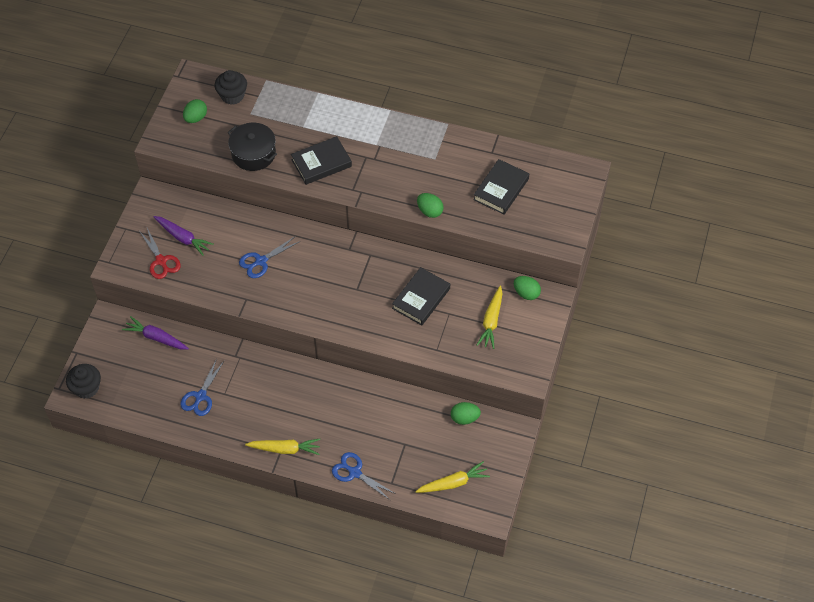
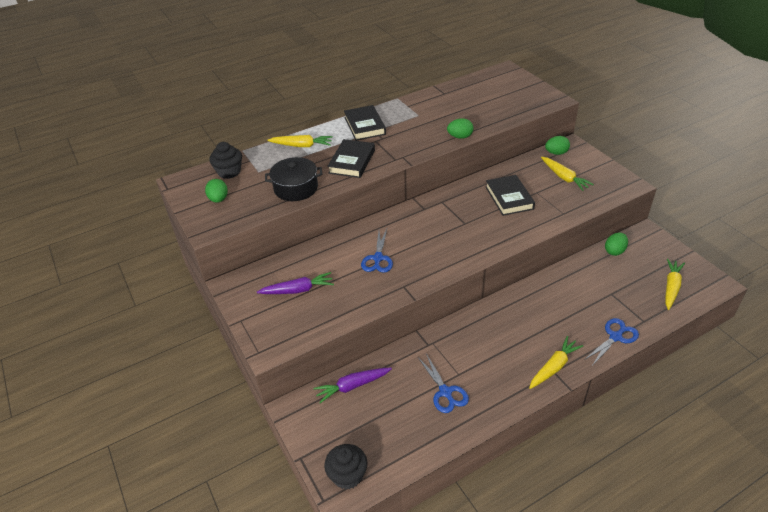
camera: 45 degrees left, 15 degrees down
red scissors [139,228,181,279] -> none
blue scissors [332,452,396,501] -> blue scissors turned 150 degrees clockwise [584,318,639,366]
black book [473,159,529,215] -> black book moved to [344,105,386,141]
none -> yellow carrot [267,135,333,147]

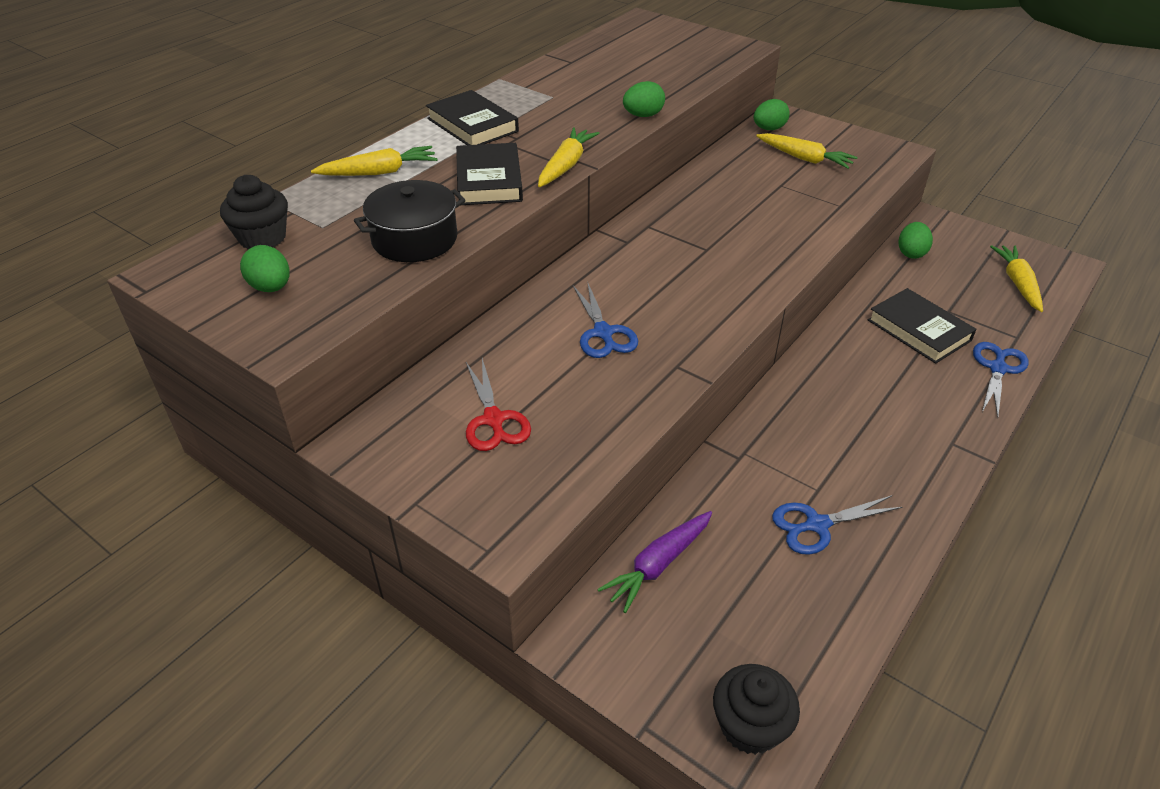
camera: 25 degrees left, 0 degrees up
purple carrot [257,272,334,294] -> red scissors [466,358,531,451]
blue scissors [418,354,469,413] -> blue scissors turned 120 degrees clockwise [772,495,902,555]
black book [486,175,535,216] -> black book moved to [868,288,977,364]
yellow carrot [529,336,583,389] -> yellow carrot moved to [538,127,599,187]

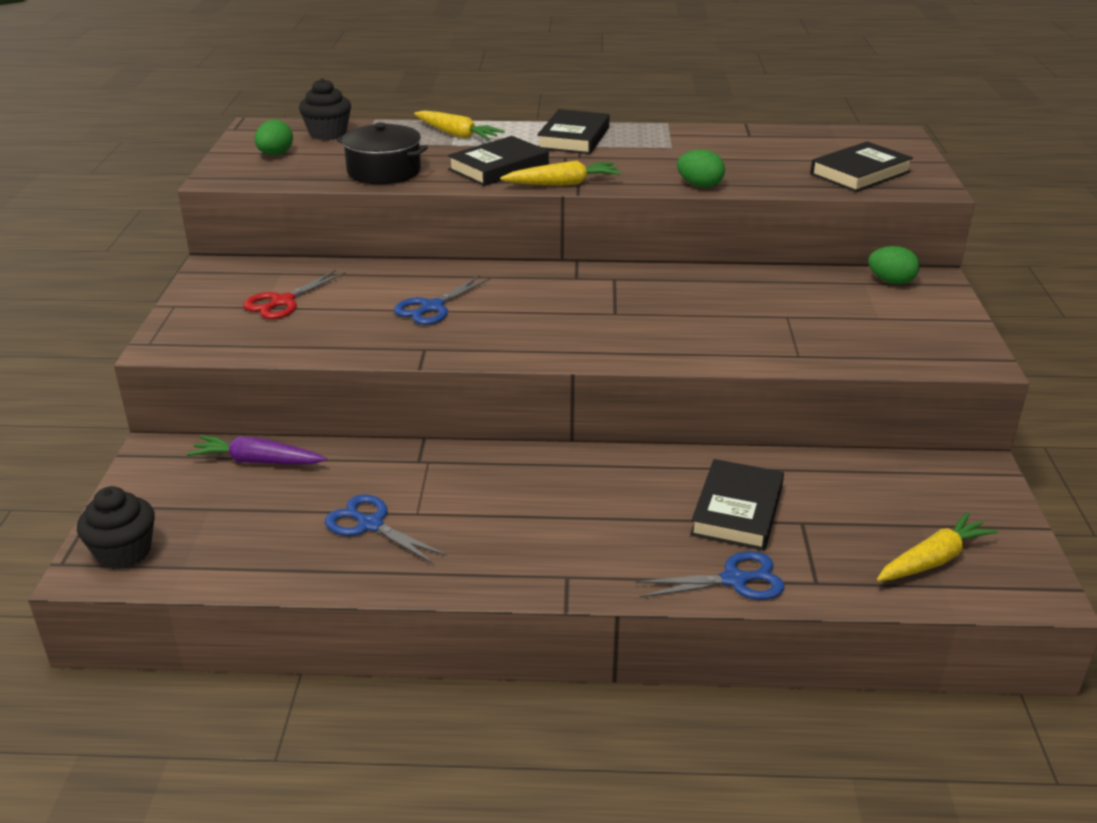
camera: 55 degrees right, 10 degrees down
yellow carrot [756,133,858,169] -> none
green egg [899,222,933,259] -> none
none -> black book [810,141,913,192]

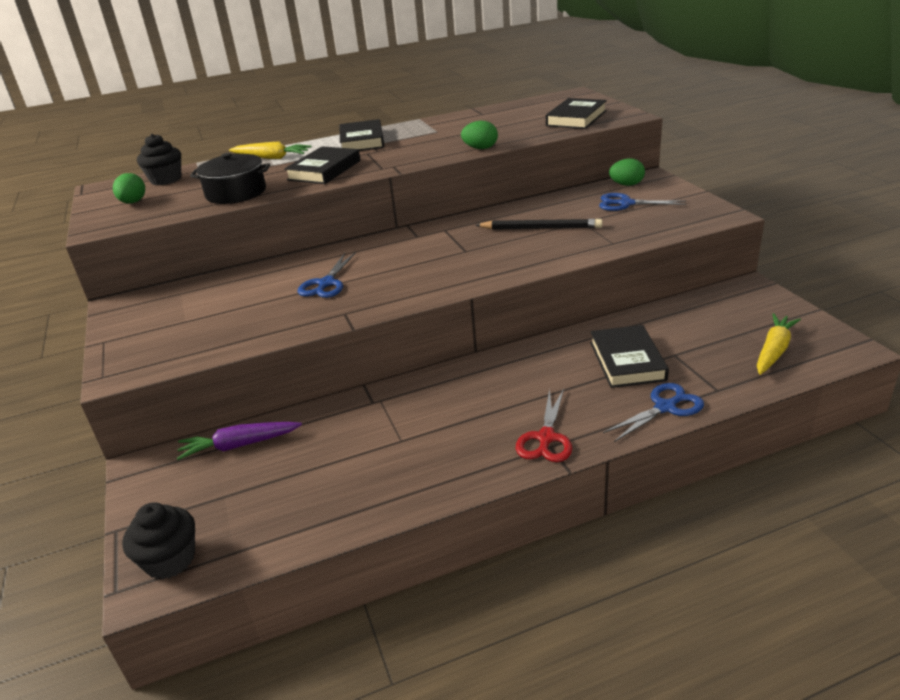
camera: 20 degrees left, 0 degrees up
red scissors [243,270,346,319] -> red scissors moved to [516,389,572,462]
blue scissors [325,494,447,564] -> blue scissors moved to [599,193,687,211]
yellow carrot [500,160,621,186] -> none
none -> black pencil [475,219,602,229]

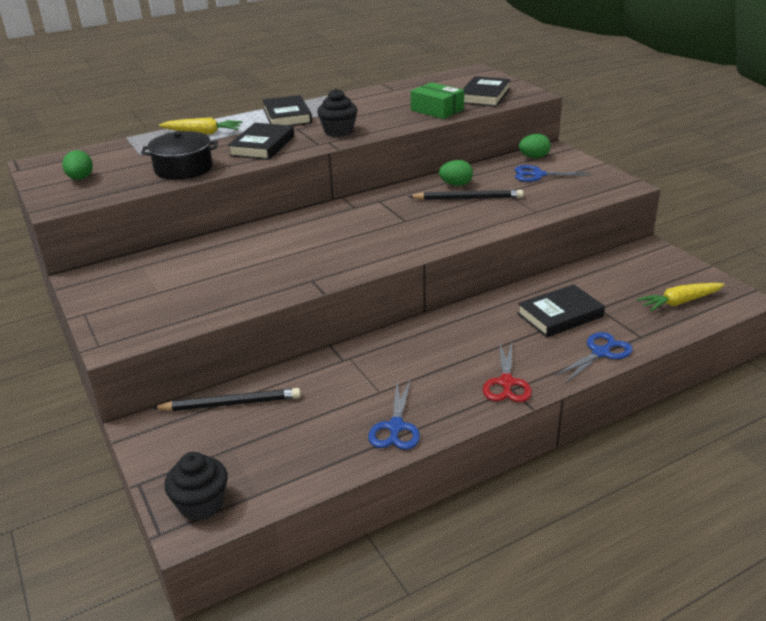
camera: 10 degrees left, 0 degrees up
black cupcake [137,134,181,185] -> black cupcake moved to [317,89,358,137]
purple carrot [177,422,302,460] -> black pencil [153,388,301,411]
blue scissors [298,252,356,298] -> blue scissors moved to [368,381,420,450]
green egg [461,121,498,149] -> green egg moved to [439,160,473,186]
black book [590,325,669,388] -> black book turned 75 degrees clockwise [517,284,605,337]
yellow carrot [757,313,801,375] -> yellow carrot turned 135 degrees counterclockwise [637,283,725,311]
none -> green box [411,82,464,119]

